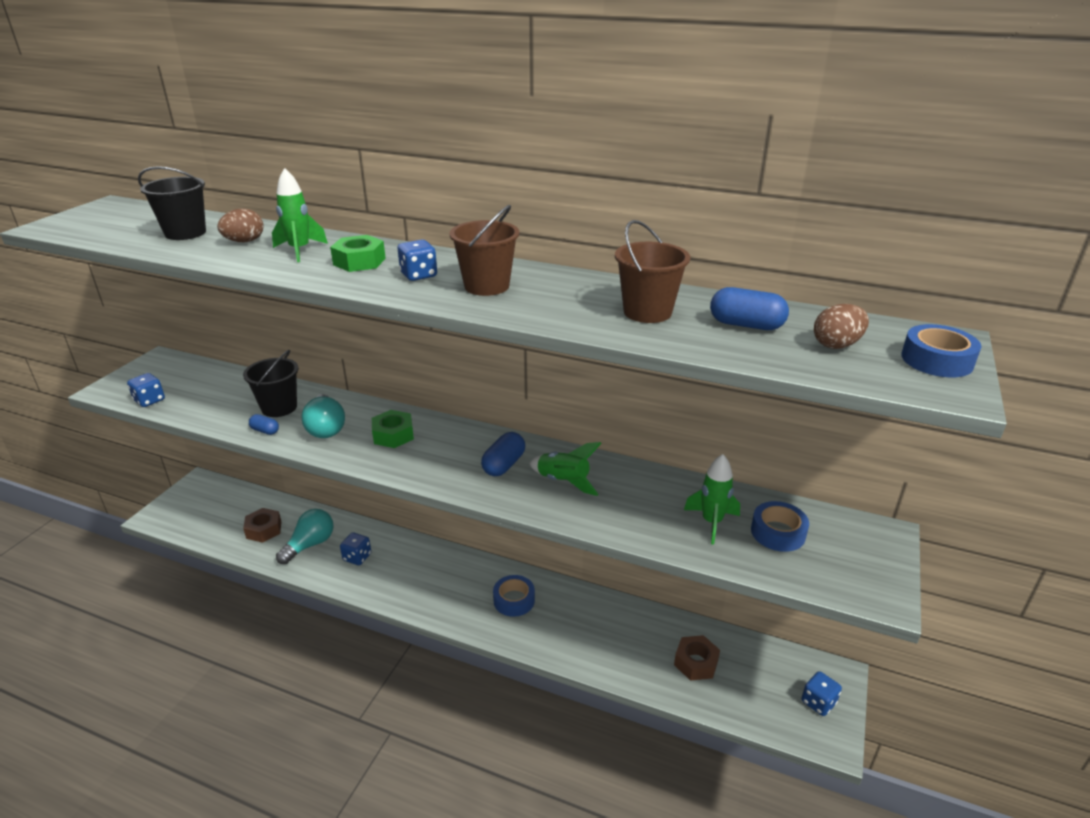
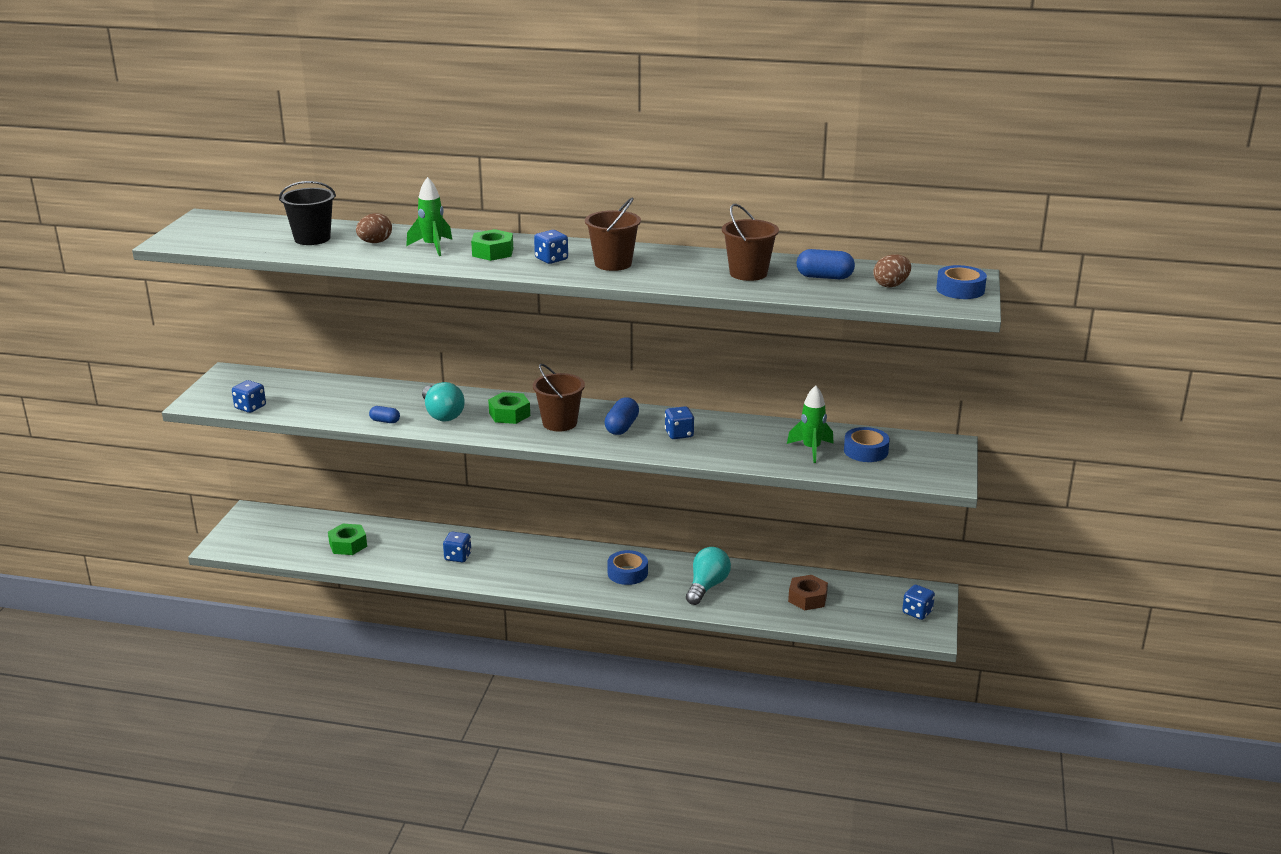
camera: 10 degrees left, 5 degrees down
black bucket [243,350,298,417] -> none
brown nut [243,508,281,543] -> green nut [328,524,367,555]
turquoise light bulb [276,509,334,564] -> turquoise light bulb moved to [686,547,731,605]
green rocket [529,442,602,496] -> blue dice [665,406,694,439]
none -> brown bucket [533,364,585,431]

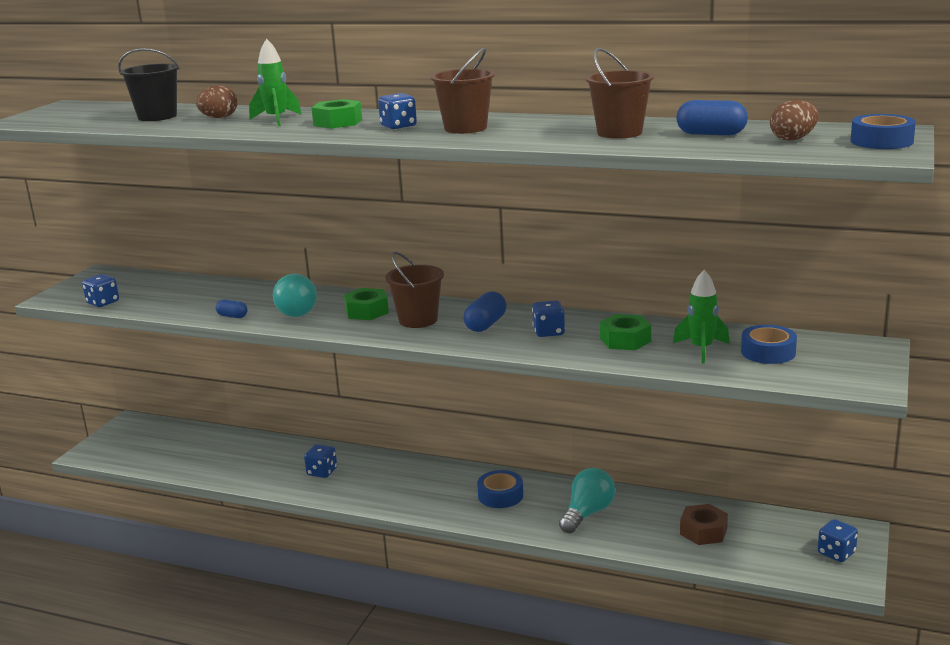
camera: 10 degrees right, 5 degrees down
green nut [328,524,367,555] -> green nut moved to [600,314,651,350]

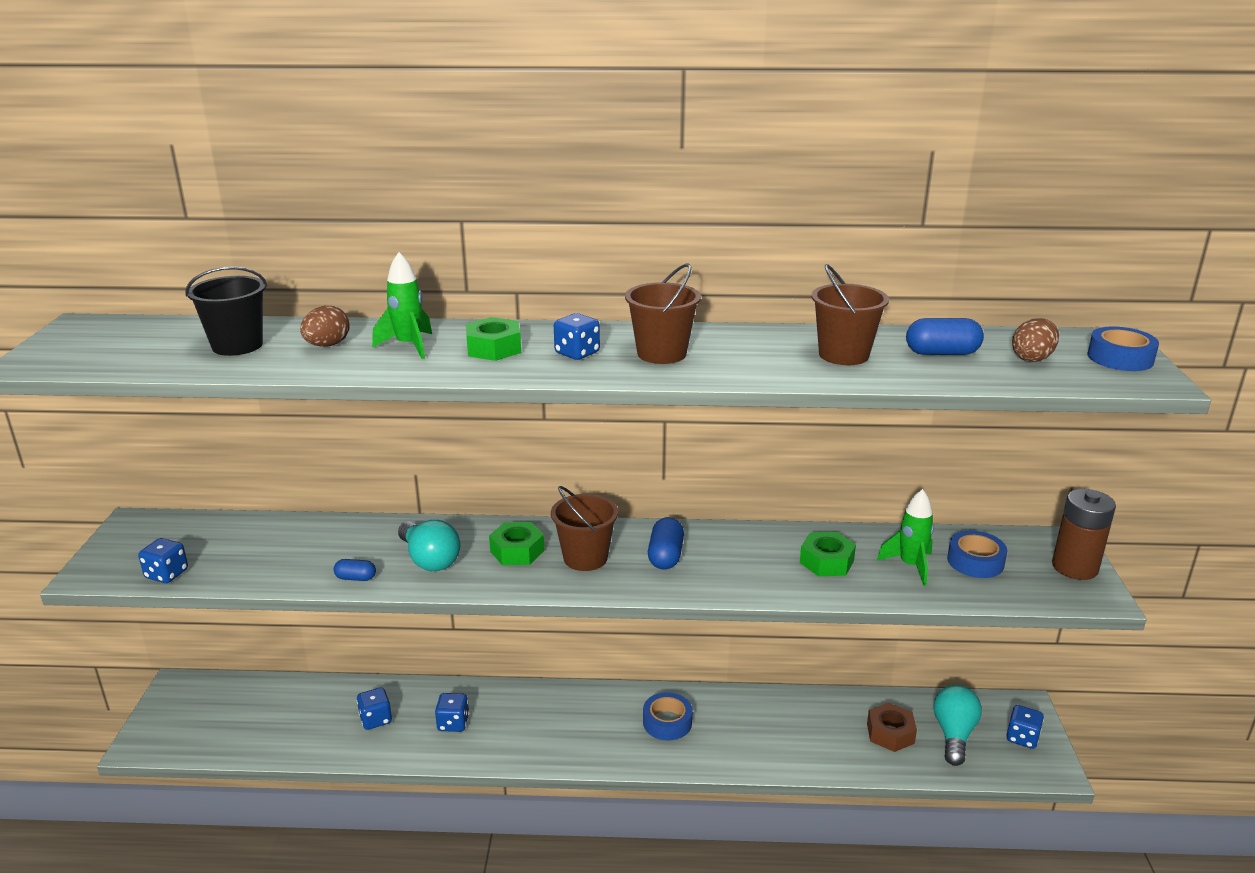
camera: 20 degrees left, 5 degrees up
blue dice [532,300,565,337] -> blue dice moved to [357,687,392,730]
turquoise light bulb [559,468,615,533] -> turquoise light bulb moved to [933,685,982,766]
none -> brown battery [1052,489,1116,580]

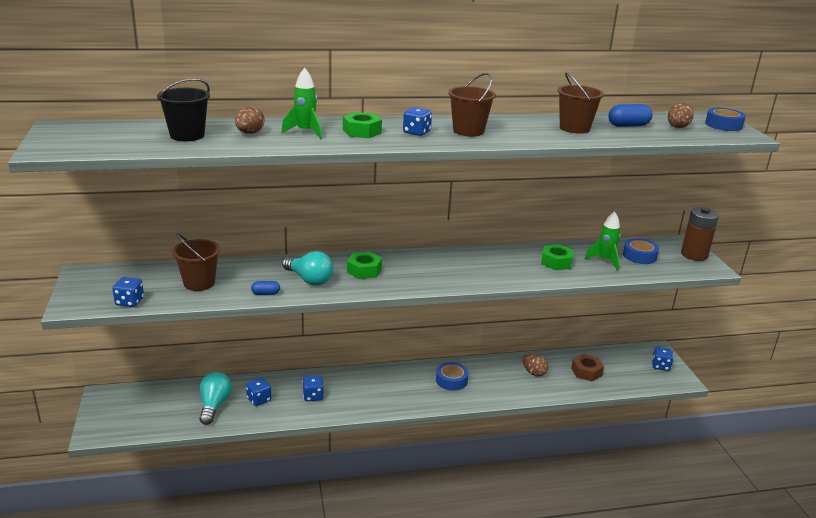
camera: 15 degrees left, 0 degrees up
brown bucket [551,486,618,571] -> brown bucket moved to [172,233,220,291]
blue capsule [648,517,684,570] -> none
turquoise light bulb [933,685,982,766] -> turquoise light bulb moved to [199,372,232,425]
none -> brown egg [523,353,548,376]

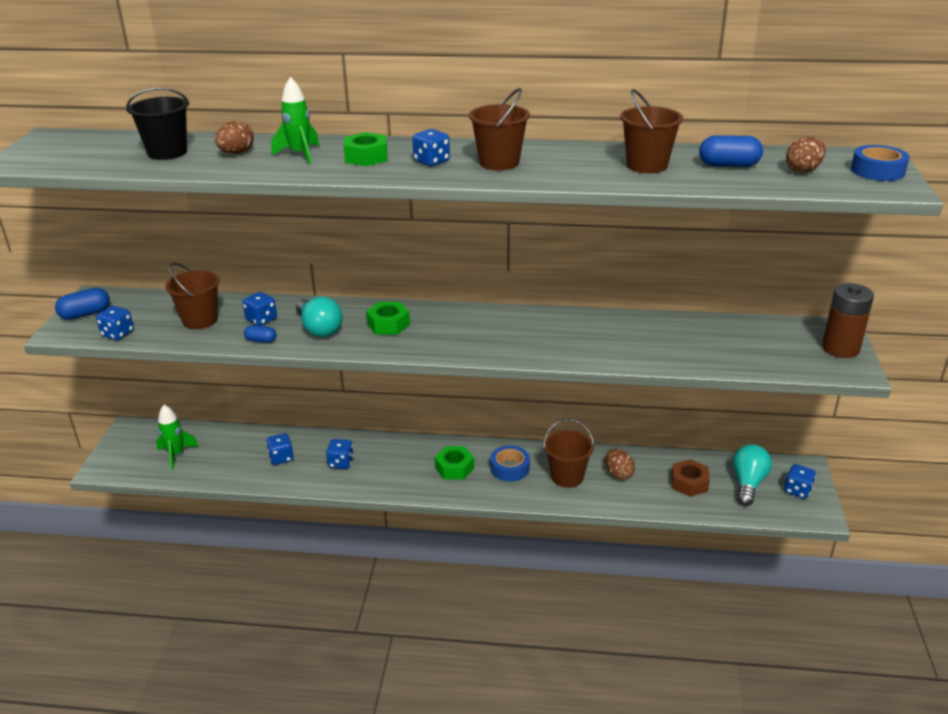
camera: 20 degrees right, 5 degrees up
turquoise light bulb [199,372,232,425] -> turquoise light bulb moved to [733,444,772,506]
green nut [541,244,574,270] -> green nut moved to [434,446,474,480]
green rocket [585,211,621,271] -> green rocket moved to [156,405,199,470]
blue tape [623,238,659,264] -> none
none -> blue capsule [55,288,110,320]
none -> blue dice [242,292,277,326]
none -> brown bucket [543,419,594,488]

